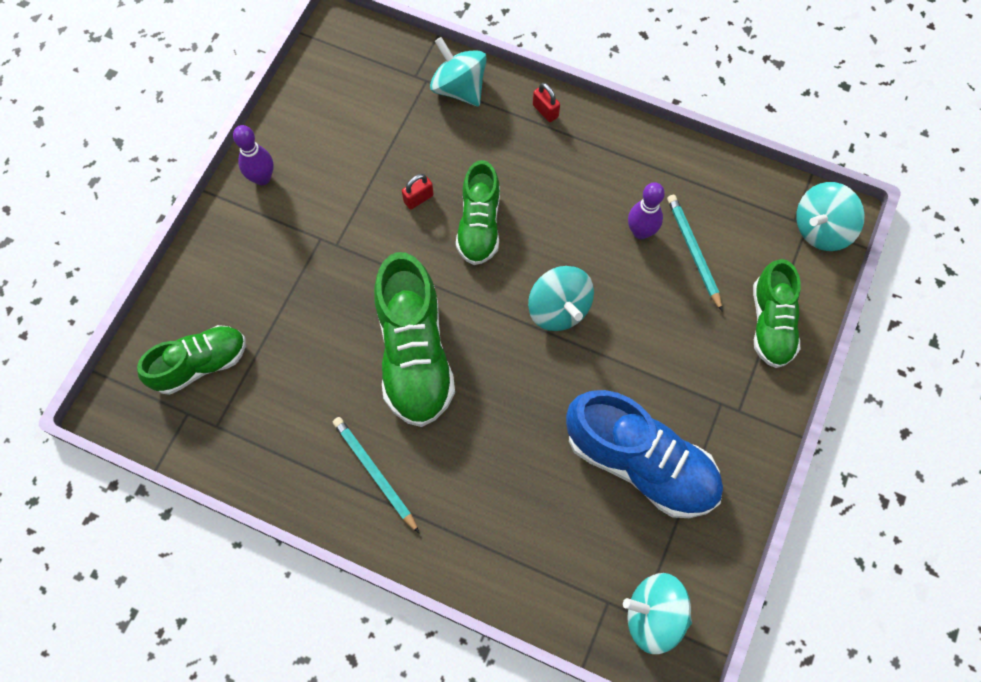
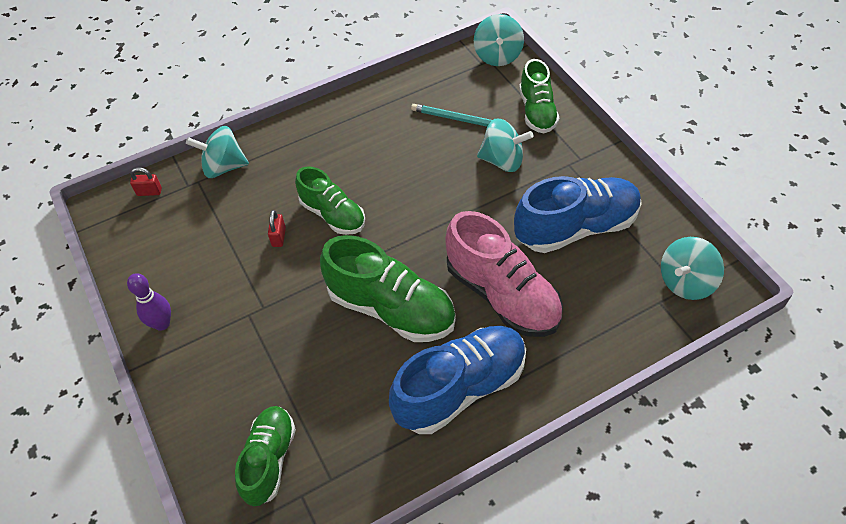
camera: 50 degrees left, 15 degrees down
turquoise pencil [333,417,419,533] -> blue shoe [389,326,526,434]
turquoise spinning top [528,266,594,331] -> turquoise spinning top moved to [477,119,534,172]
red padlock [533,83,560,122] -> red padlock moved to [130,167,162,196]
purple bowling pin [628,182,665,239] -> none
green shoe [753,259,801,368] -> green shoe turned 45 degrees clockwise [519,59,560,133]
none -> pink shoe [445,211,563,337]

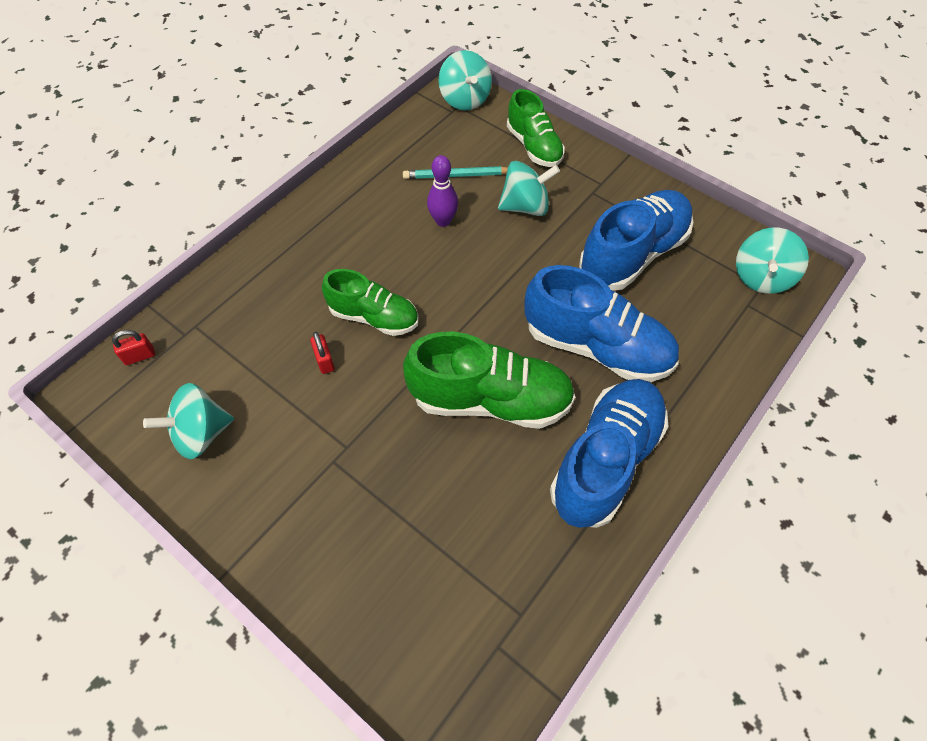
camera: 25 degrees left, 5 degrees up
purple bowling pin [127,273,171,331] -> purple bowling pin moved to [427,155,458,227]
turquoise spinning top [186,126,249,178] -> turquoise spinning top moved to [143,383,234,459]
green shoe [235,406,296,506] -> none
pink shoe [445,211,563,337] -> blue shoe [524,265,679,382]

